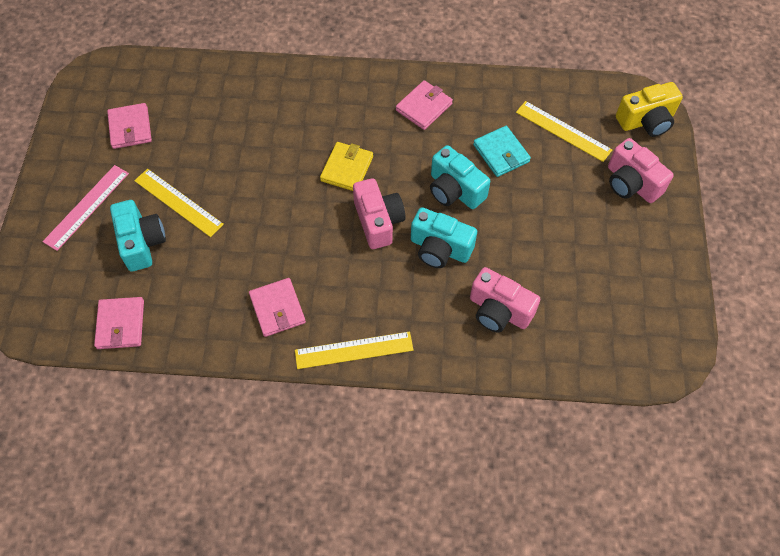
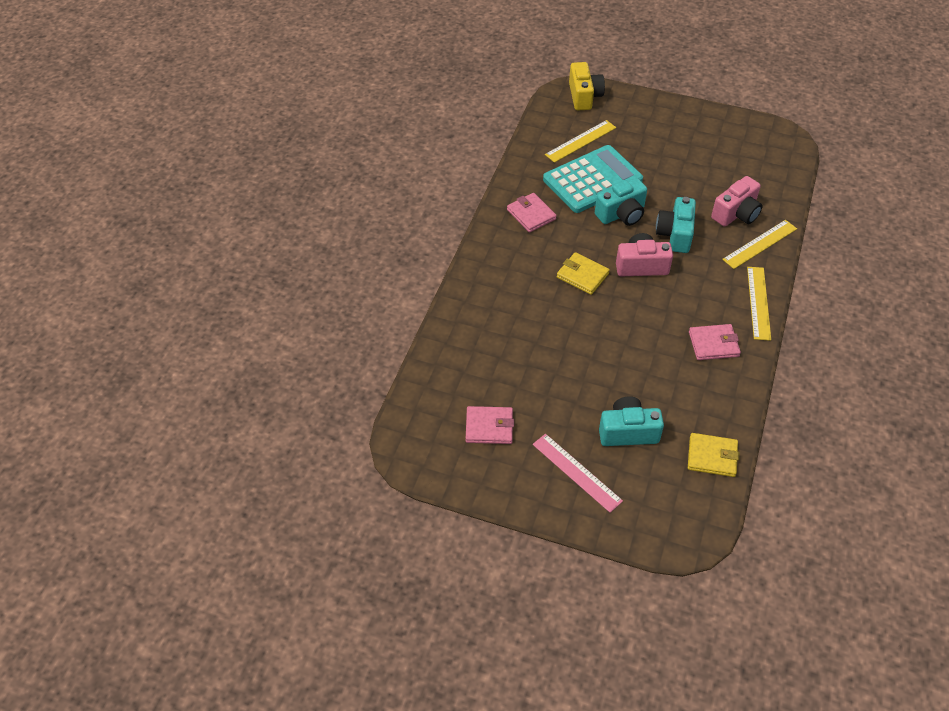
camera: 75 degrees left, 10 degrees down
pink wallet [94,297,144,349] -> yellow wallet [688,433,739,477]
yellow ruler [134,169,224,237] -> yellow ruler moved to [722,220,797,269]
turquoise camera [411,207,477,268] -> turquoise camera turned 150 degrees clockwise [656,197,696,253]
turquoise wallet [473,126,531,177] -> turquoise calculator [543,145,643,213]
pink camera [608,138,674,203] -> none

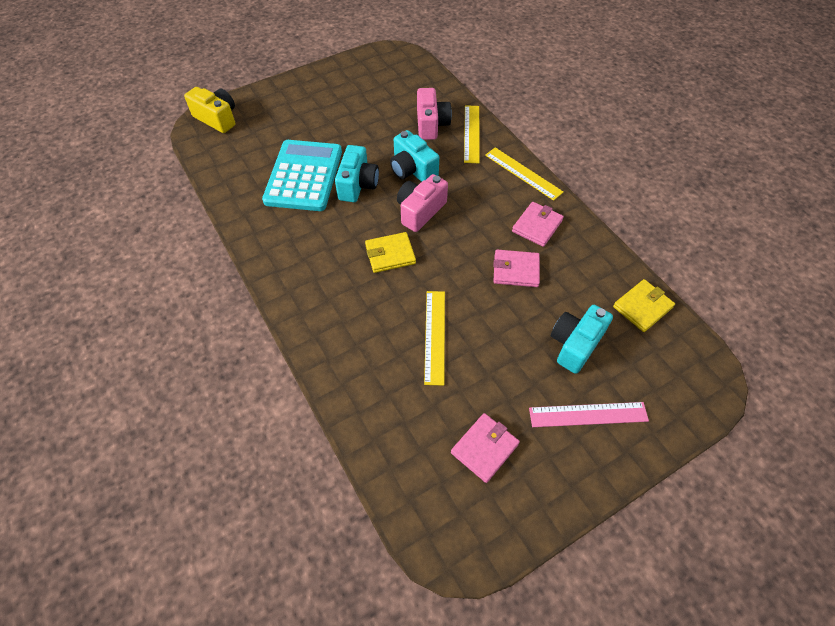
camera: 50 degrees left, 5 degrees up
pink wallet [507,193,557,233] -> pink wallet moved to [493,250,540,287]
yellow ruler [545,120,616,163] -> yellow ruler moved to [424,291,445,386]

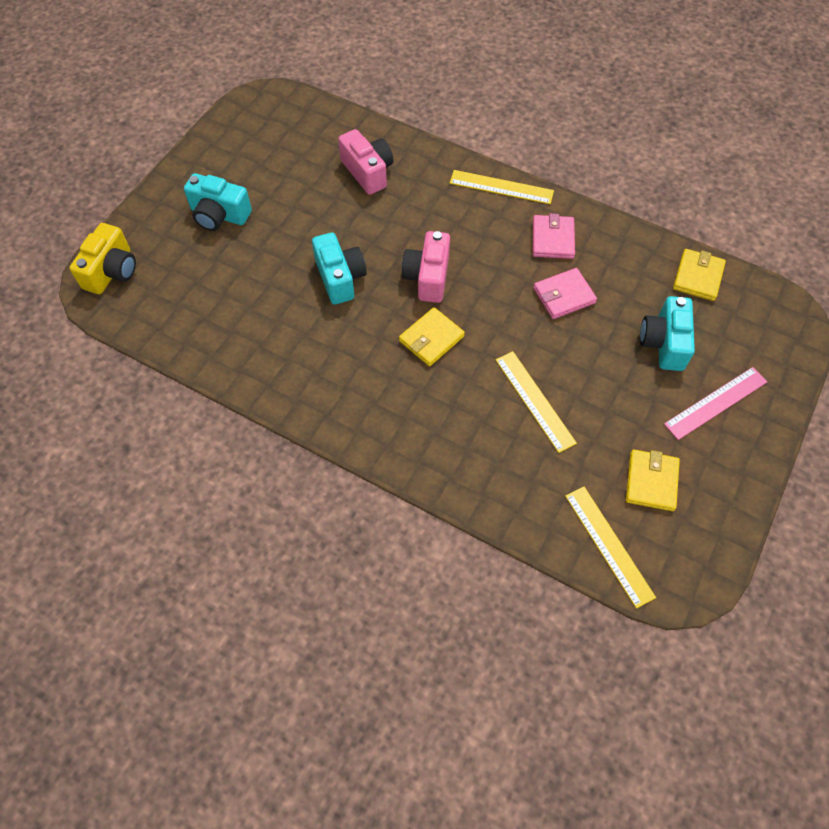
camera: 30 degrees left, 5 degrees up
yellow camera [184,87,235,133] -> yellow camera turned 105 degrees clockwise [69,223,136,294]
turquoise calculator [262,140,342,211] -> none
turquoise camera [390,130,439,182] -> turquoise camera moved to [184,173,252,231]
pink wallet [451,413,520,483] -> yellow wallet [626,450,680,511]
yellow ruler [464,105,480,163] -> yellow ruler moved to [565,487,656,609]

